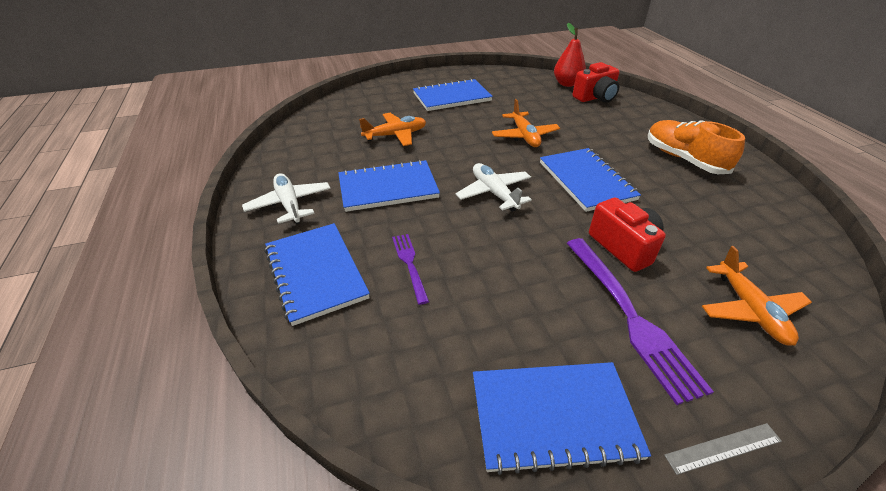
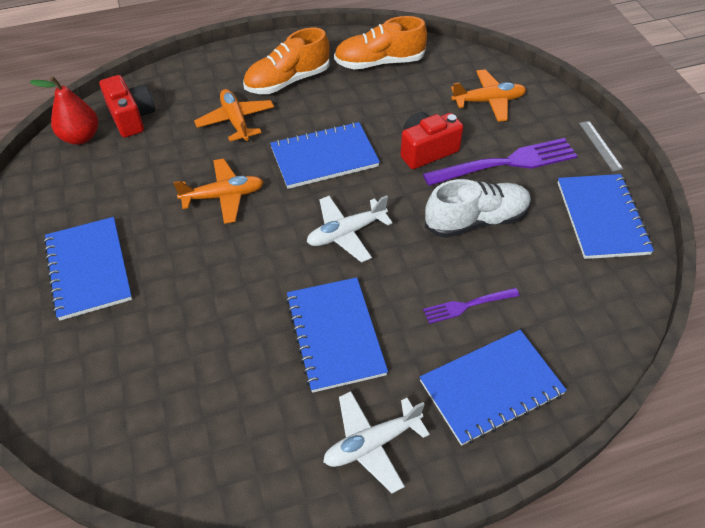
camera: 90 degrees left, 10 degrees up
orange plane [359,113,426,146] -> orange plane moved to [194,89,274,142]
none -> orange shoe [334,16,427,69]
none -> white shoe [425,179,531,238]

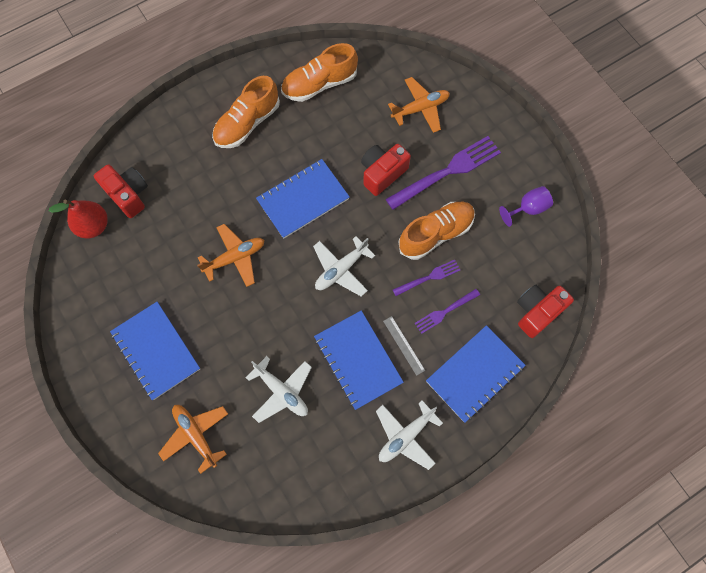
camera: 15 degrees left, 20 degrees up
orange plane [194,89,274,142] -> orange plane moved to [158,405,228,474]
white shoe [425,179,531,238] -> orange shoe [399,202,475,260]
blue notebook [558,174,654,259] -> purple goblet [499,186,553,227]
grey ruler [579,121,623,171] -> grey ruler moved to [383,316,425,376]
none -> white plane [246,356,312,423]
none -> purple fork [393,260,460,296]
none -> red camera [517,285,574,338]

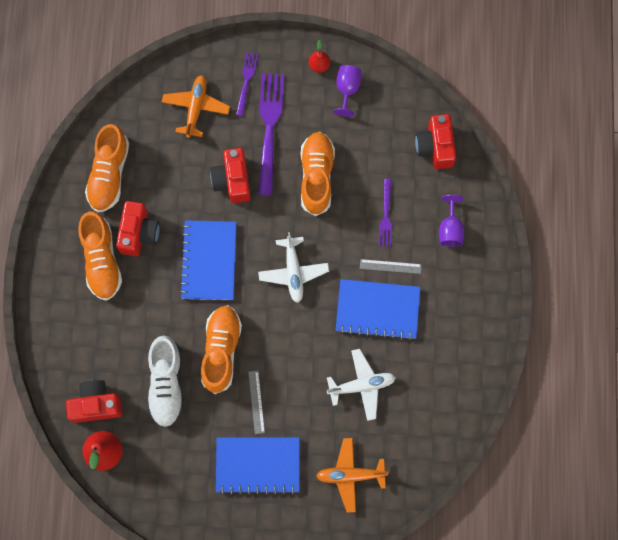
camera: 55 degrees left, 5 degrees up
orange plane [197,224,264,287] -> orange shoe [201,305,242,394]
white plane [376,400,443,470] -> none
purple fork [393,260,460,296] -> purple fork moved to [236,52,258,116]
blue notebook [426,325,526,422] -> purple goblet [439,195,464,247]
none -> red camera [116,201,160,256]
none -> white shoe [147,335,184,428]
none -> grey ruler [248,371,265,434]
none -> red pear [309,40,330,73]

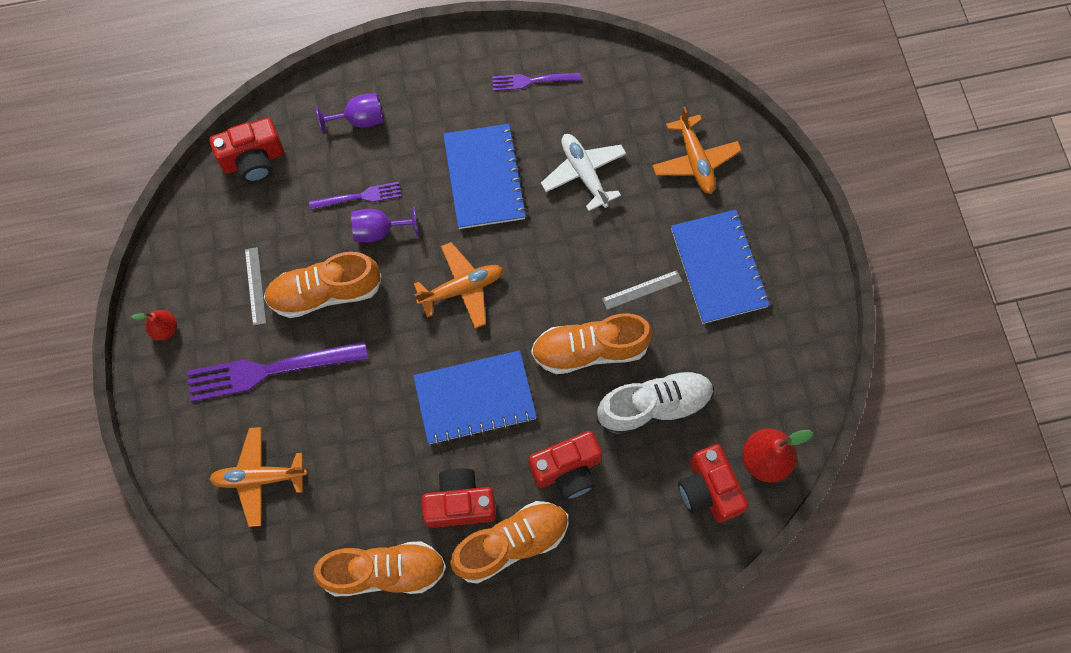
camera: 105 degrees left, 5 degrees down
red camera [210,148,251,203] -> red camera moved to [529,431,602,500]
purple fork [236,52,258,116] -> purple fork moved to [492,72,581,91]
white plane [258,232,329,303] -> orange plane [414,242,503,329]
purple goblet [333,65,361,117] -> purple goblet moved to [351,207,418,242]
grey ruler [360,259,422,274] -> grey ruler moved to [245,247,266,326]

